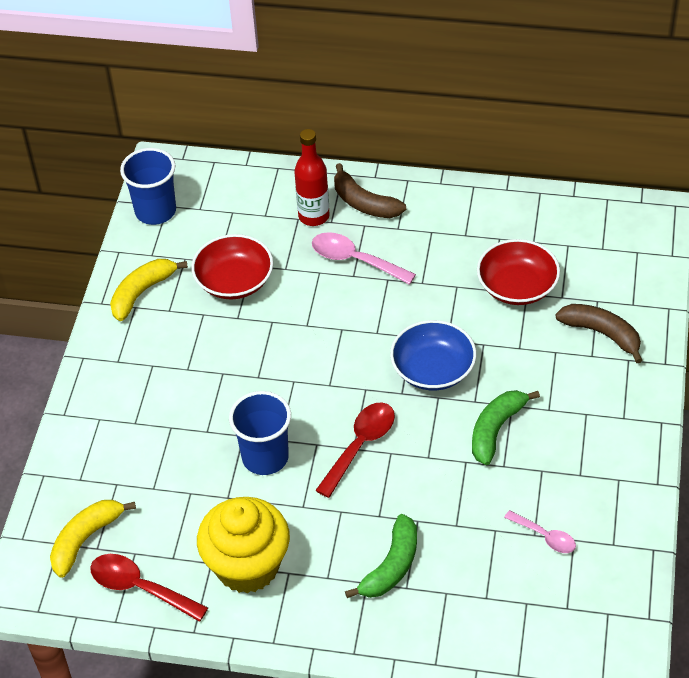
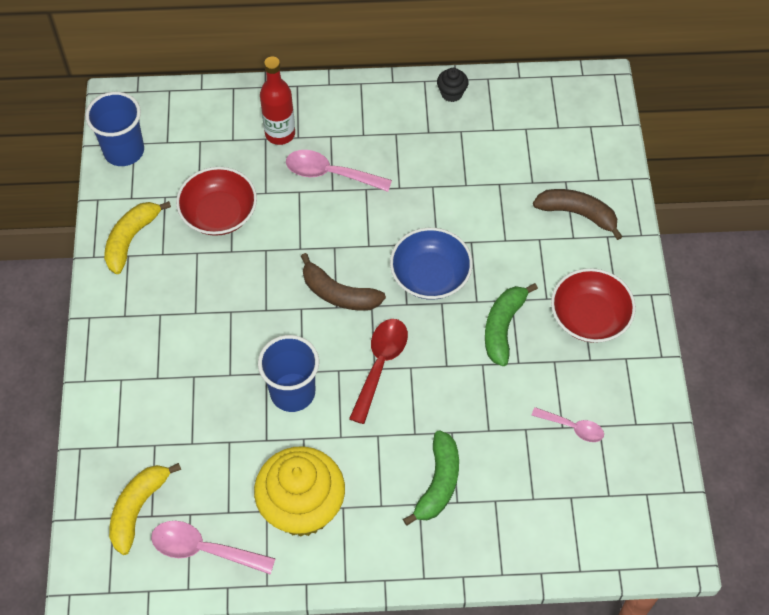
camera: 15 degrees left, 10 degrees up
red spoon [90,554,208,622] -> pink spoon [151,521,276,575]
brown banana [334,163,406,218] -> brown banana moved to [301,253,386,311]
red bowl [477,239,560,305] -> red bowl moved to [551,268,636,343]
none -> black cupcake [437,68,469,102]

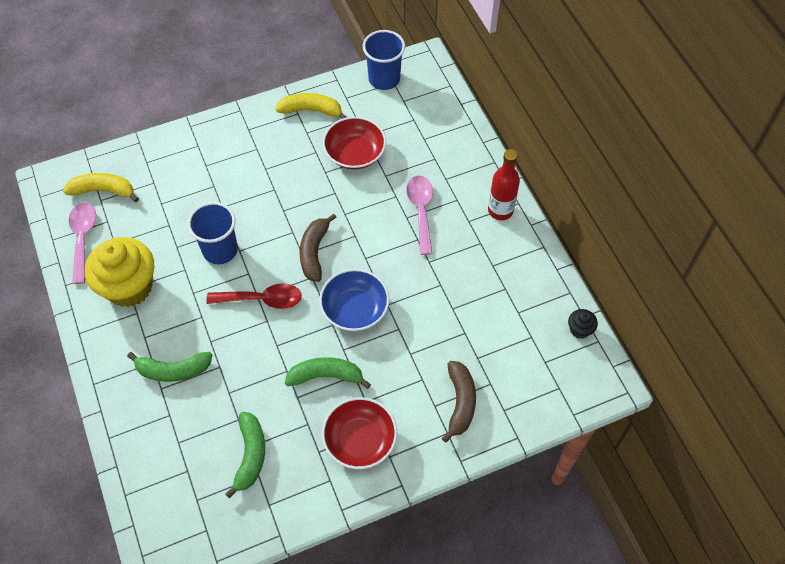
camera: 70 degrees right, 0 degrees up
red bottle [260,56,295,145] -> red bottle moved to [488,149,520,220]
black cupcake [437,68,469,102] -> black cupcake moved to [568,309,598,339]
pink spoon [531,407,604,442] -> green banana [225,412,265,498]

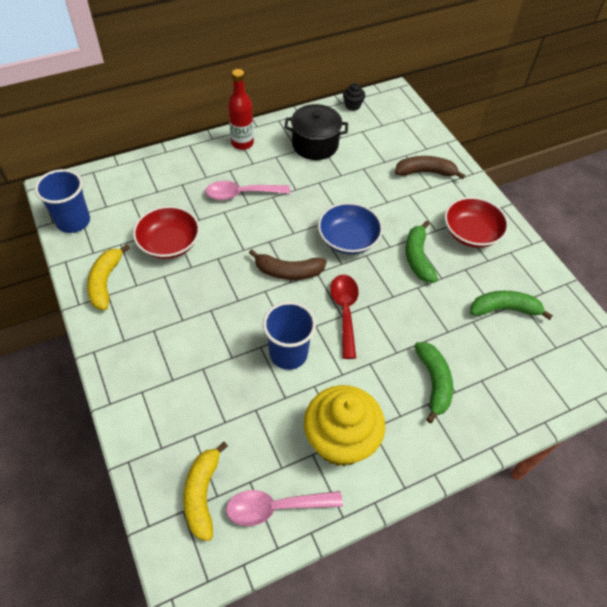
camera: 95 degrees left, 5 degrees down
none -> black pot [284,104,348,160]

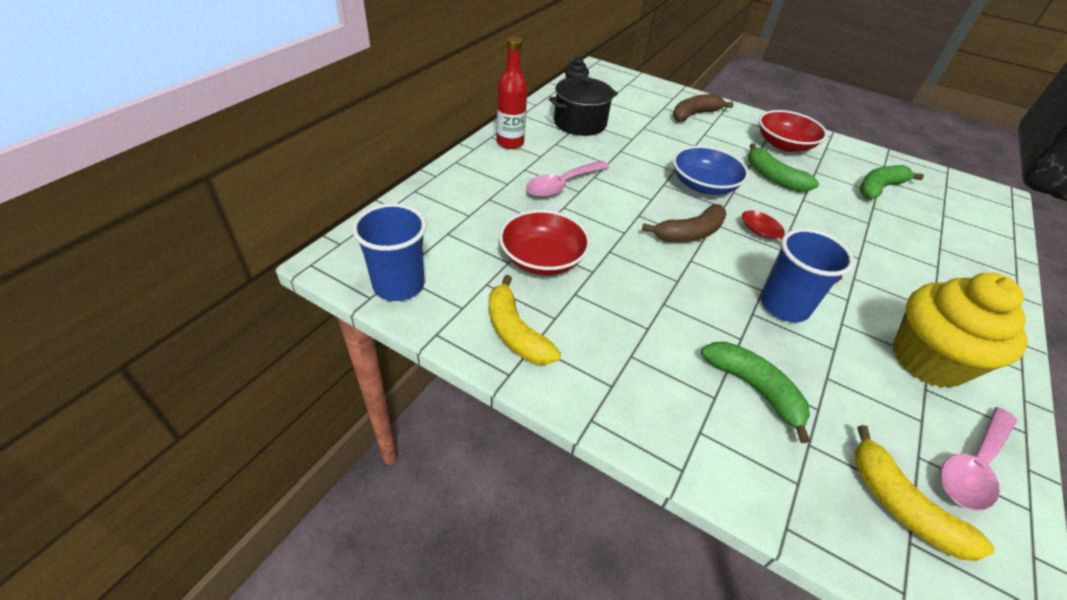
camera: 35 degrees left, 10 degrees down
green banana [414,342,453,423] -> green banana moved to [701,342,810,443]

